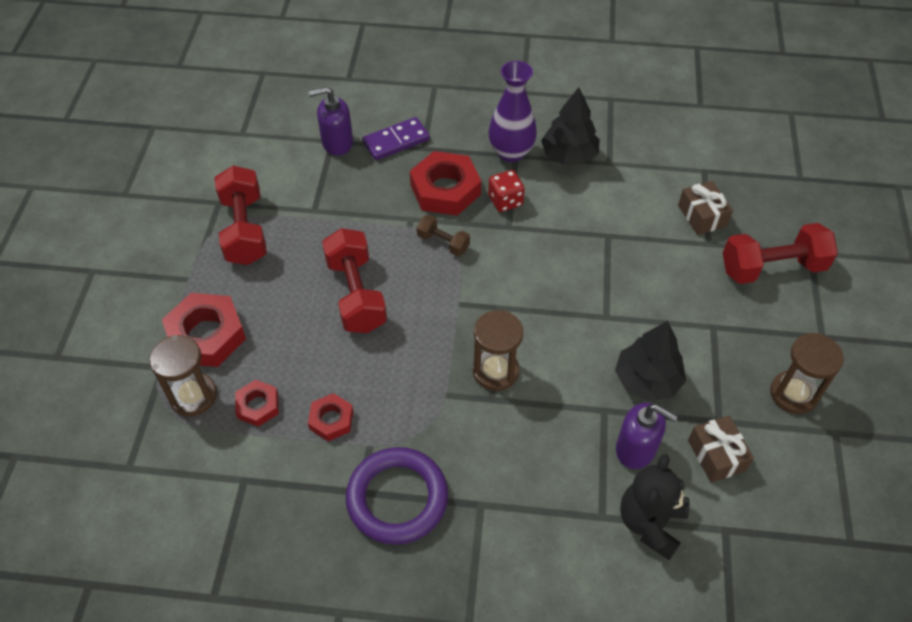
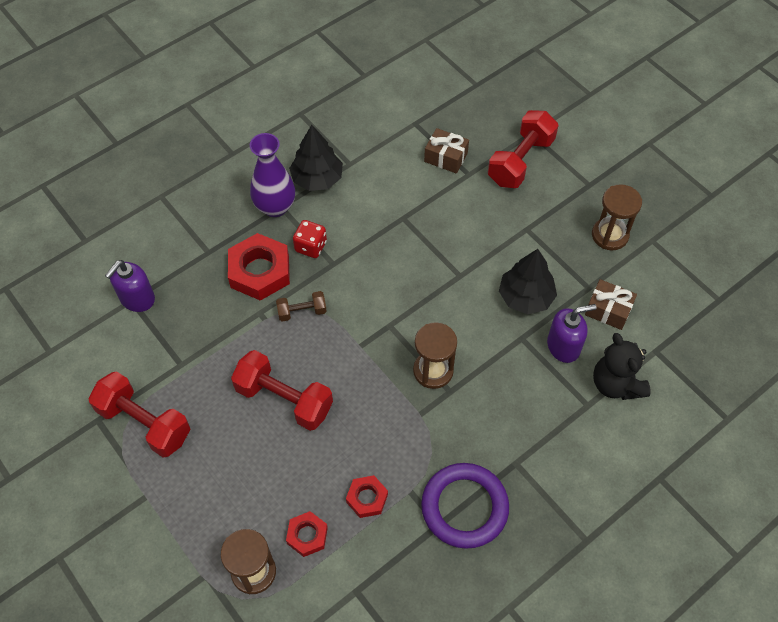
camera: 45 degrees left, 5 degrees up
red nut [162,293,246,367] -> none
purple domino [362,117,430,160] -> none

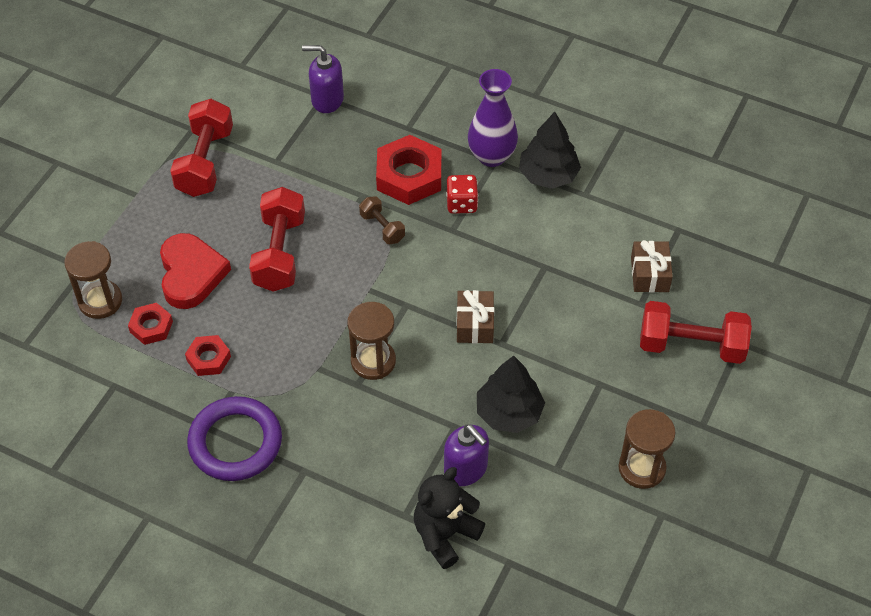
camera: 65 degrees right, 5 degrees down
brown gift [585,279,637,330] -> brown gift moved to [456,290,494,343]
none -> red heart [160,233,231,309]

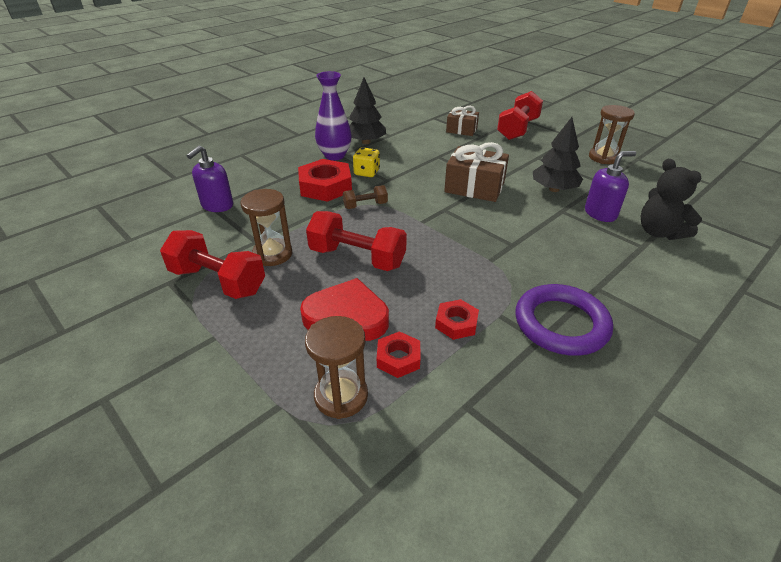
camera: 70 degrees left, 15 degrees down
brown hourglass [348,302,396,380] -> brown hourglass moved to [240,189,292,266]
red dice [446,175,478,214] -> yellow dice [353,147,380,177]
brown gift [456,290,494,343] -> brown gift [444,142,509,202], size x1.58

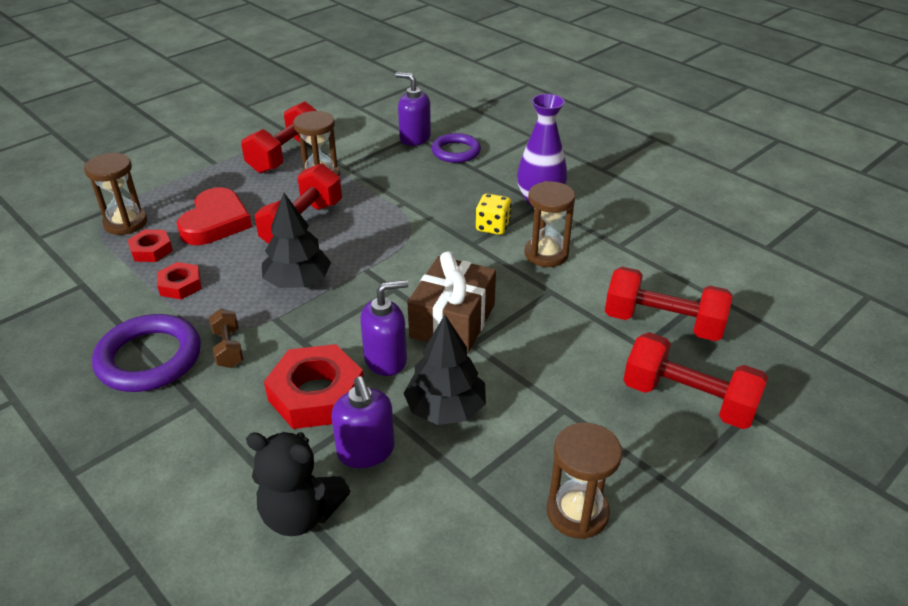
camera: 90 degrees right, 0 degrees up
red nut [298,159,352,202] -> red nut moved to [264,344,364,429]
brown dumbbell [343,185,388,209] -> brown dumbbell moved to [209,309,244,368]
black tree [350,77,386,144] -> black tree moved to [262,193,331,288]
brown gift [446,106,479,136] -> red dumbbell [605,267,732,341]
black teddy bear [640,159,702,240] -> black teddy bear turned 135 degrees counterclockwise [246,432,350,536]
none -> purple soap dispenser [360,280,408,376]
none -> purple ring [432,133,481,163]
none -> brown hourglass [524,181,575,267]

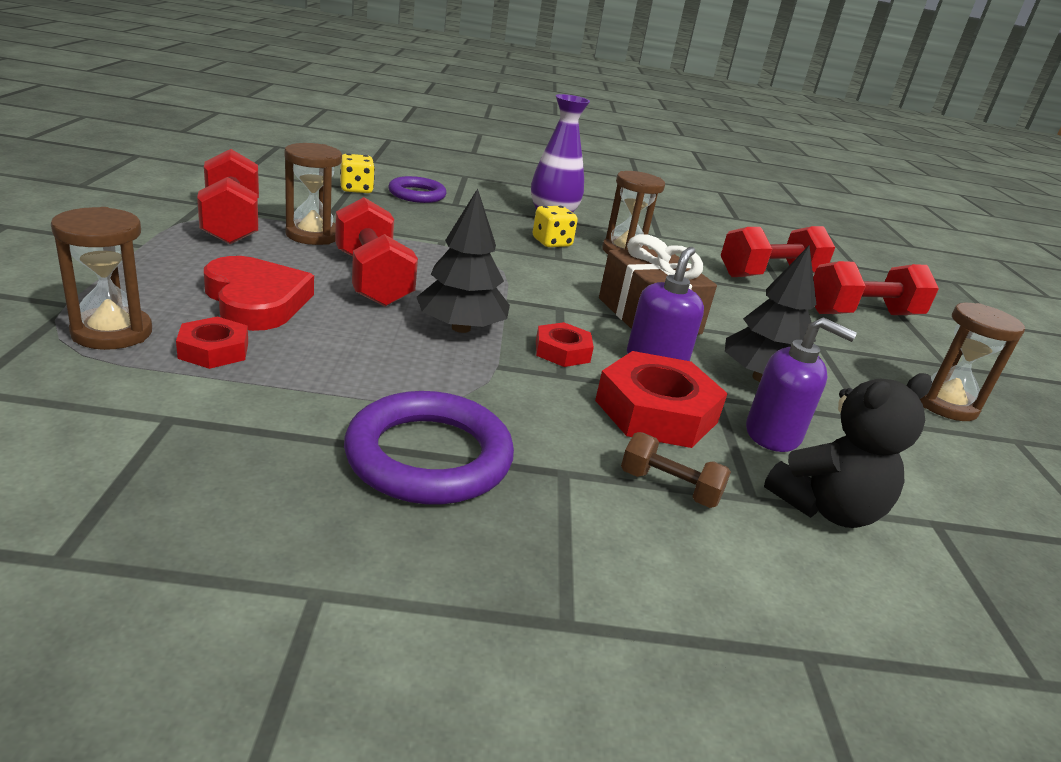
camera: 50 degrees left, 10 degrees down
red nut [157,262,201,299] -> red nut moved to [536,322,594,367]
brown dumbbell [209,309,244,368] -> brown dumbbell moved to [621,432,731,508]
purple soap dispenser [395,72,431,146] -> yellow dice [340,153,375,193]

